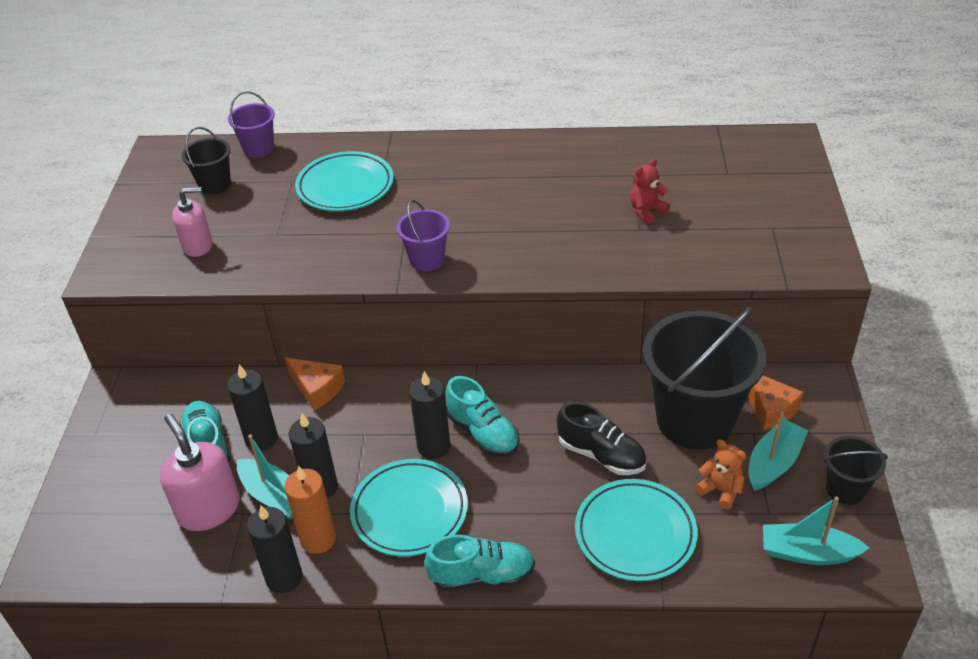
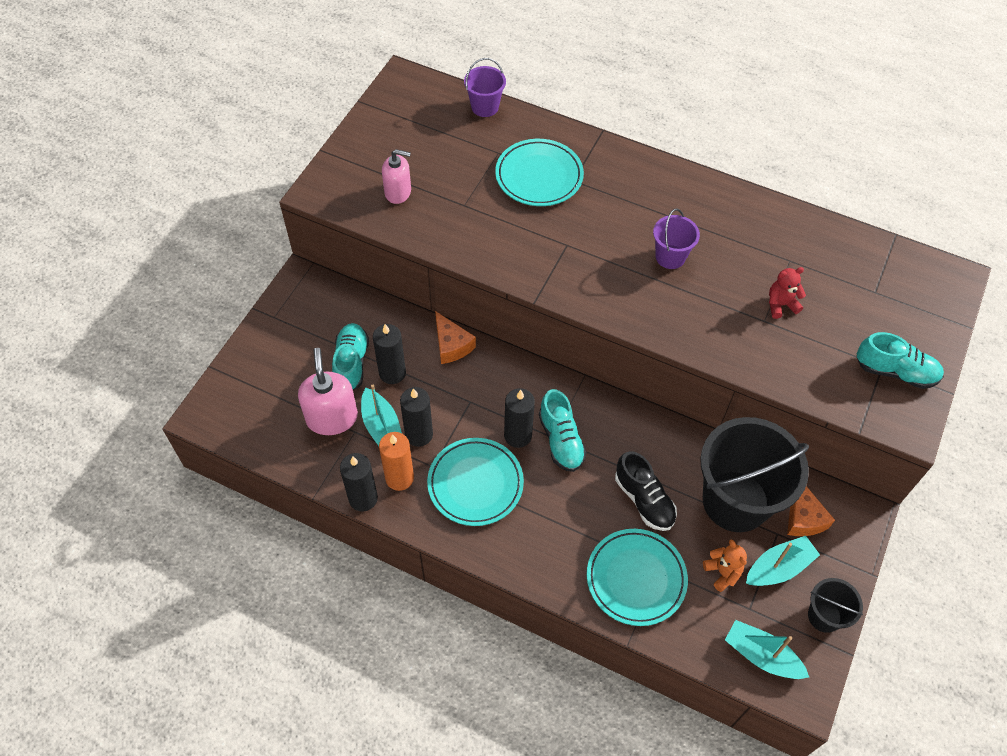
camera: 20 degrees right, 15 degrees up
black bucket [181,127,231,194] -> none
purple bucket [397,200,450,271] -> purple bucket moved to [653,209,700,269]
turquoise shoe [424,535,535,591] -> turquoise shoe moved to [857,332,944,389]

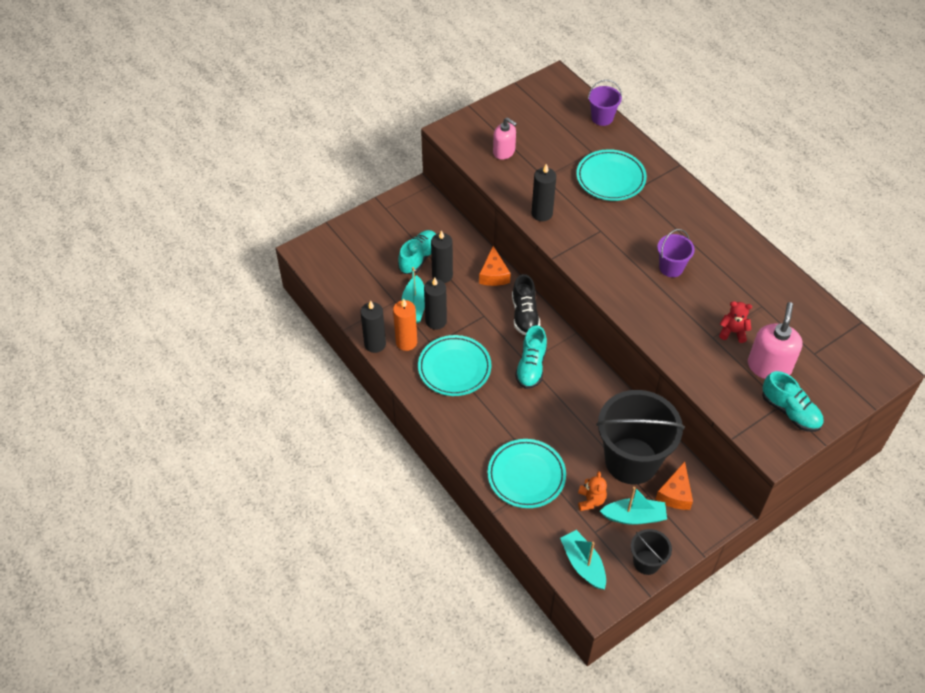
camera: 30 degrees right, 5 degrees down
pink soap dispenser [298,348,358,435] -> pink soap dispenser moved to [748,302,803,379]
black candle [504,388,535,448] -> black candle moved to [531,164,556,221]
black shoe [615,451,677,531] -> black shoe moved to [512,274,540,335]

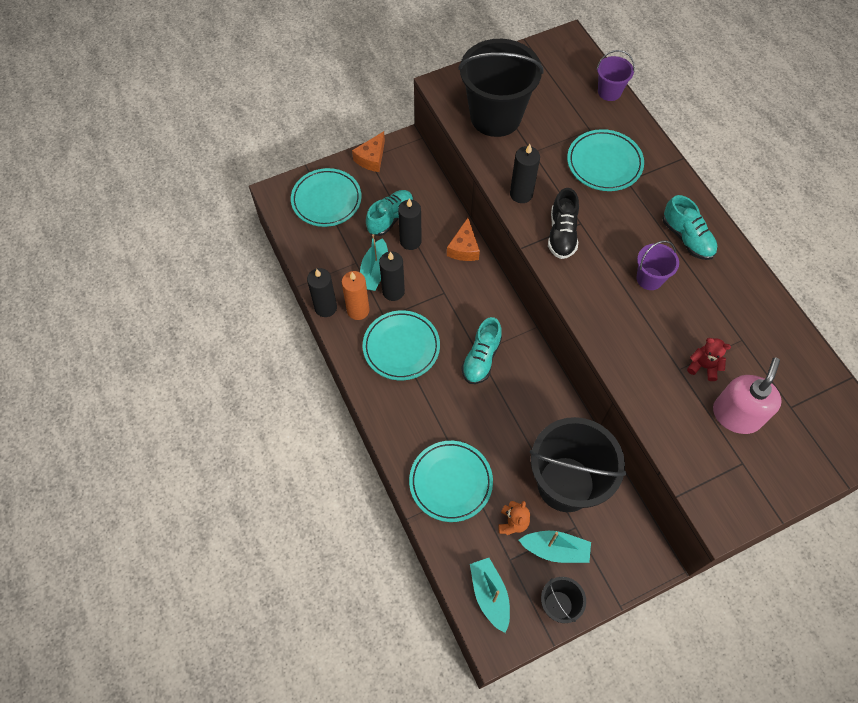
camera: 10 degrees right, 10 degrees up
pink soap dispenser [493,117,517,160] -> black bucket [458,39,543,137]
black shoe [512,274,540,335] -> black shoe moved to [548,188,579,259]
orange cheese [656,461,693,510] -> orange cheese moved to [352,131,385,172]
turquoise shoe [762,371,823,432] -> turquoise shoe moved to [663,195,718,260]
none -> turquoise plate [291,168,362,227]

